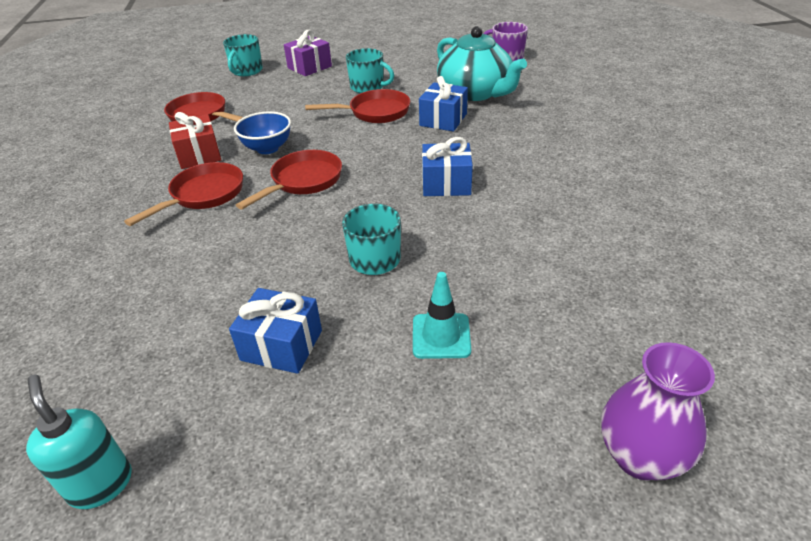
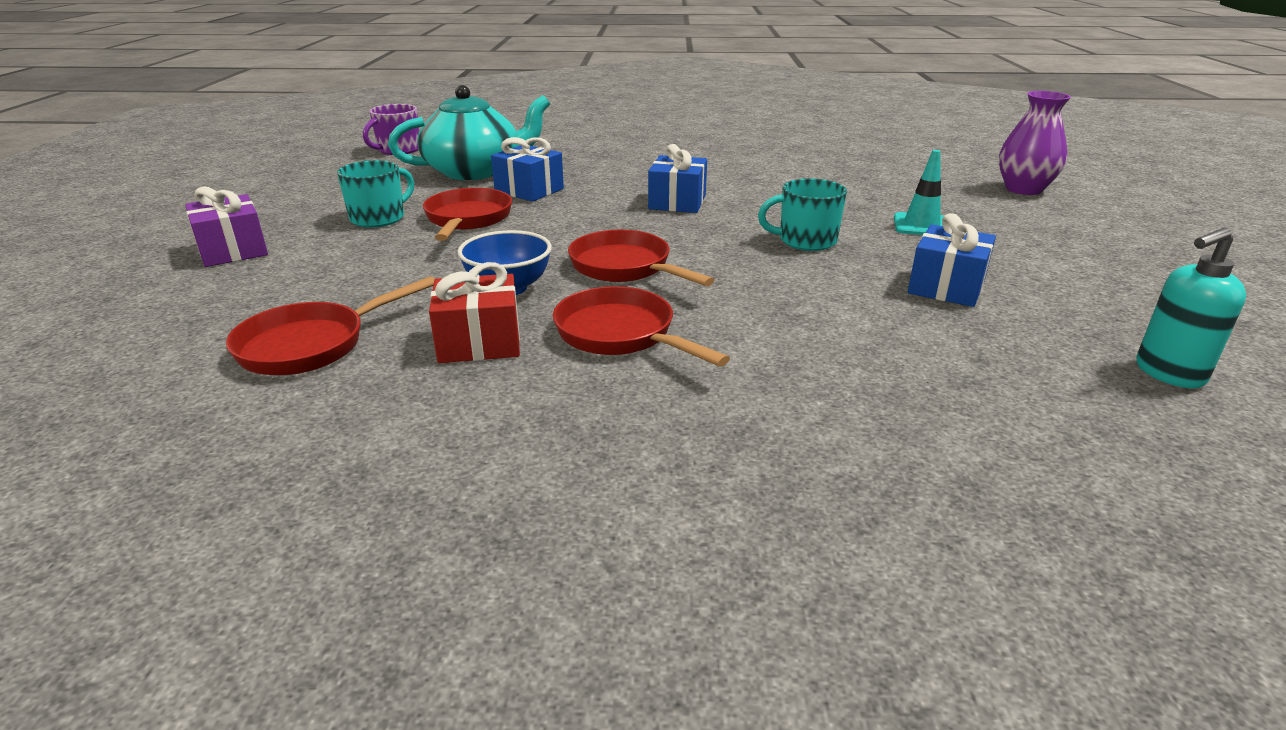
camera: 80 degrees left, 10 degrees down
turquoise mug [223,34,263,76] -> none

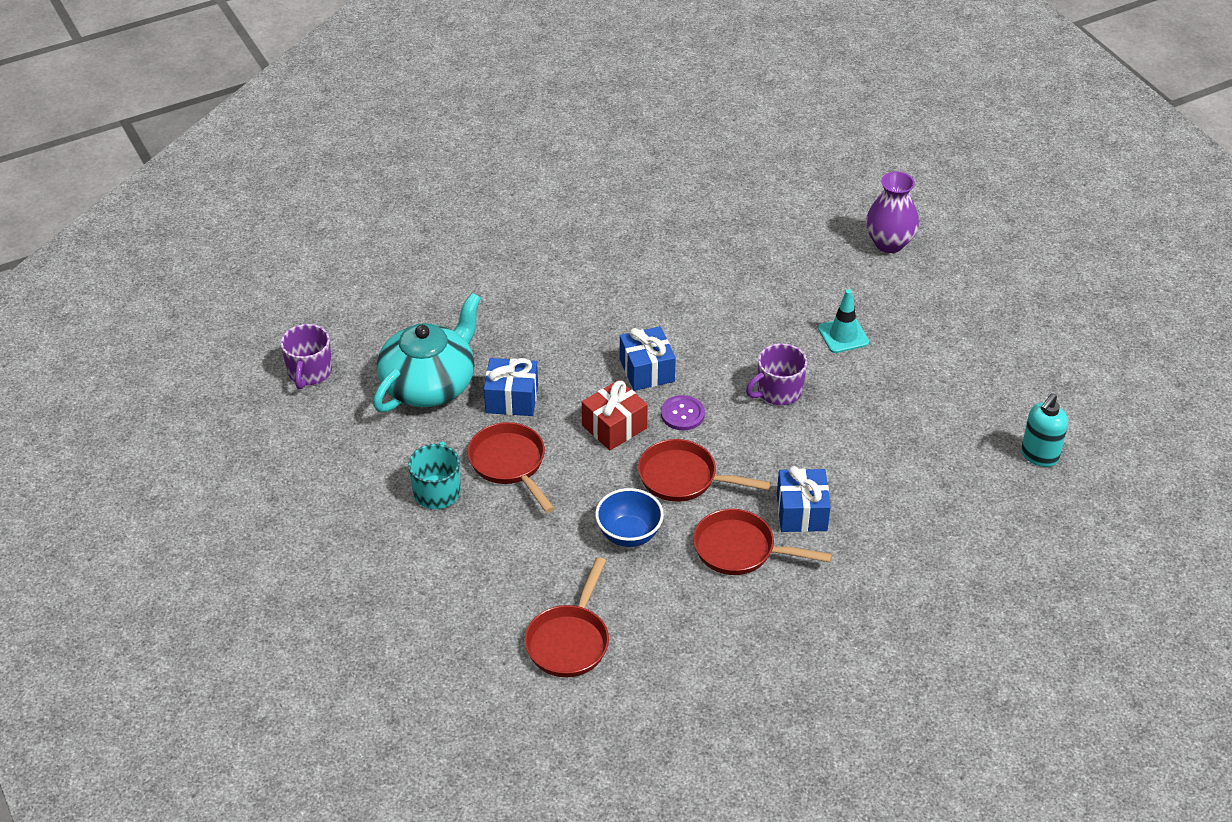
camera: 30 degrees left, 15 degrees up
purple gift [185,186,268,267] -> none
red gift [429,262,520,363] -> red gift moved to [582,380,648,450]
turquoise mug [758,178,847,251] -> purple mug [746,343,807,405]
blue gift [908,213,996,307] -> blue gift moved to [777,466,831,532]
none -> purple button [661,395,705,430]

